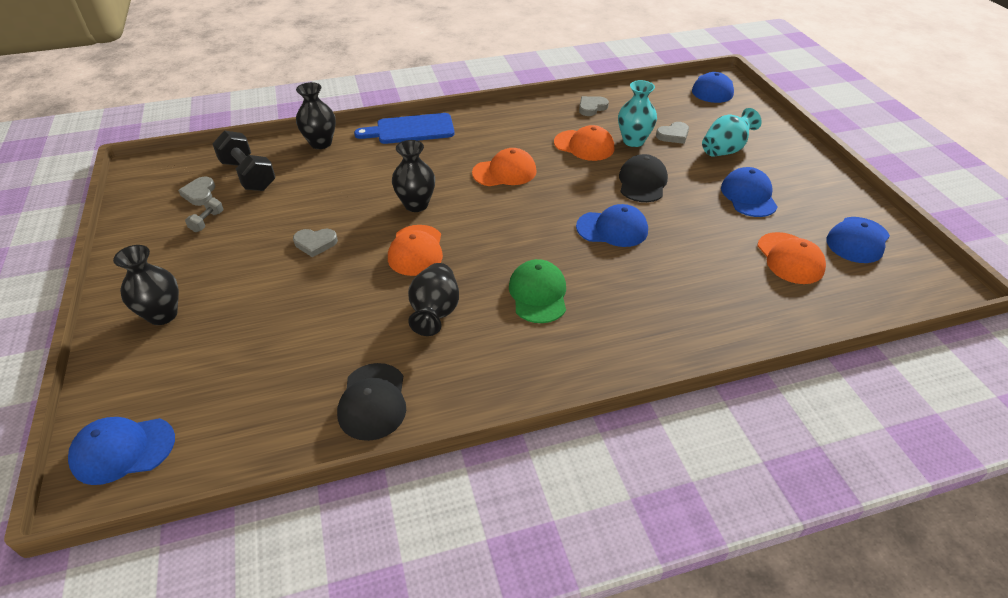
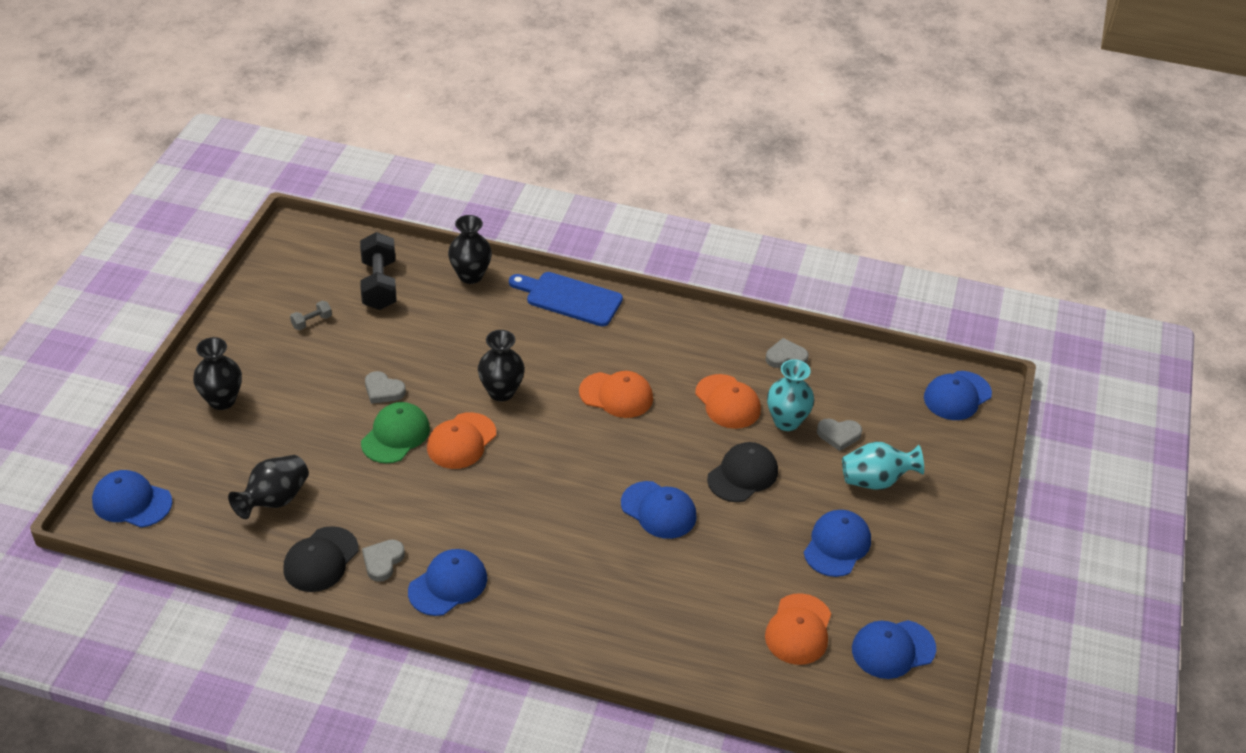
camera: 30 degrees right, 0 degrees up
grey heart [178,177,215,206] -> grey heart moved to [362,540,405,582]
black vase [408,263,459,336] -> black vase moved to [228,455,309,519]
green cap [509,259,566,323] -> green cap moved to [361,402,430,464]
none -> blue cap [408,549,487,616]

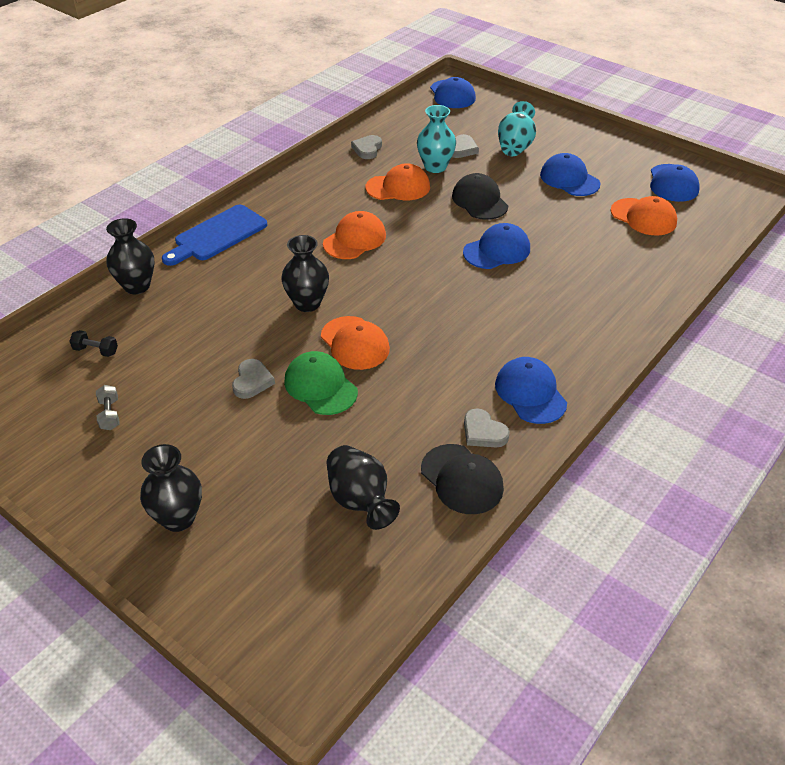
camera: 65 degrees left, 0 degrees up
blue cap [92,470,173,528] -> none
black dumbbell [360,232,397,310] -> black dumbbell [69,330,118,357], size x0.47
grey heart [365,371,406,404] -> grey heart turned 45 degrees counterclockwise [232,359,275,399]

